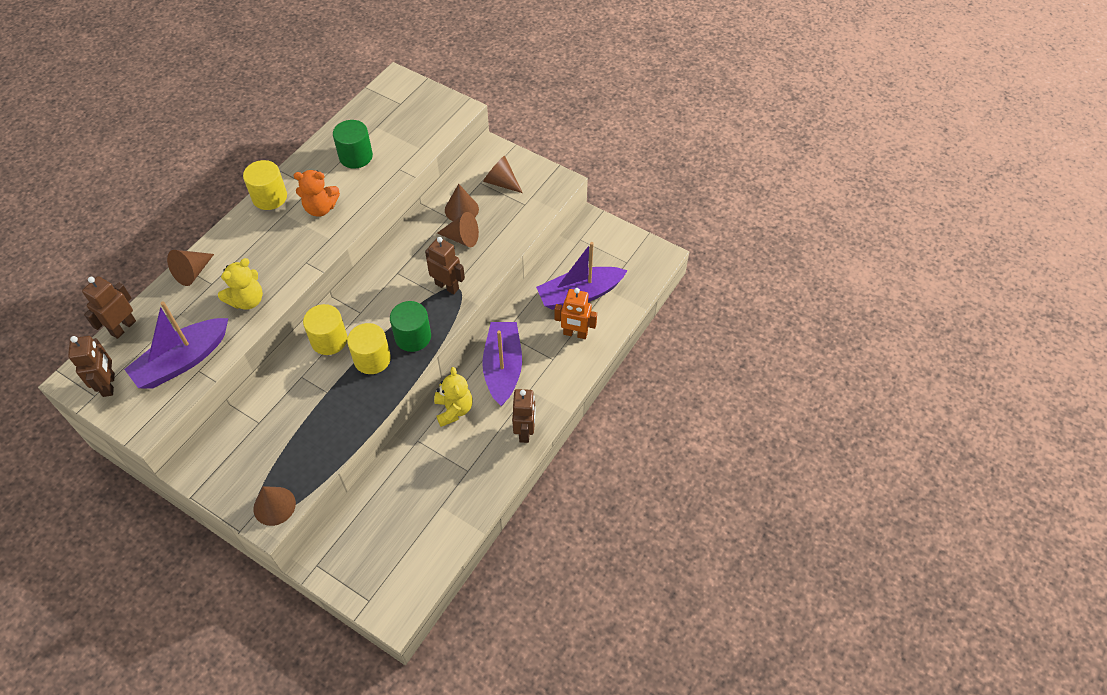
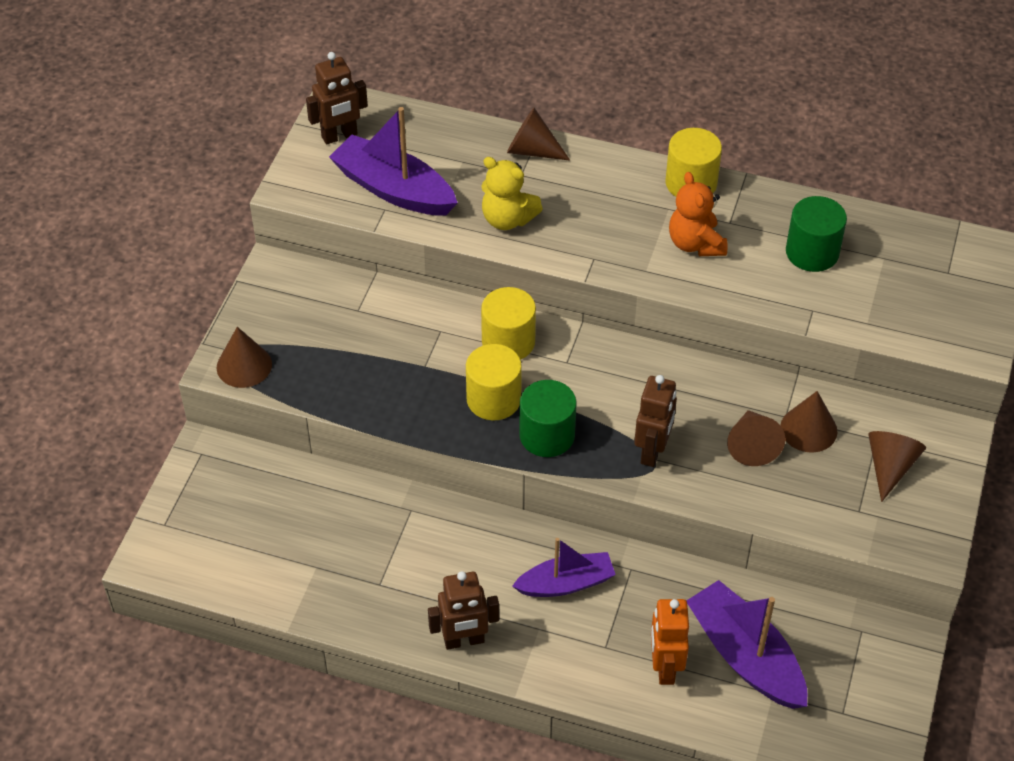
camera: 75 degrees right, 5 degrees down
brown robot [82,276,136,339] -> none
yellow teddy bear [434,367,472,427] -> none
purple boat [482,322,522,406] -> purple boat [512,538,616,597], size x0.66

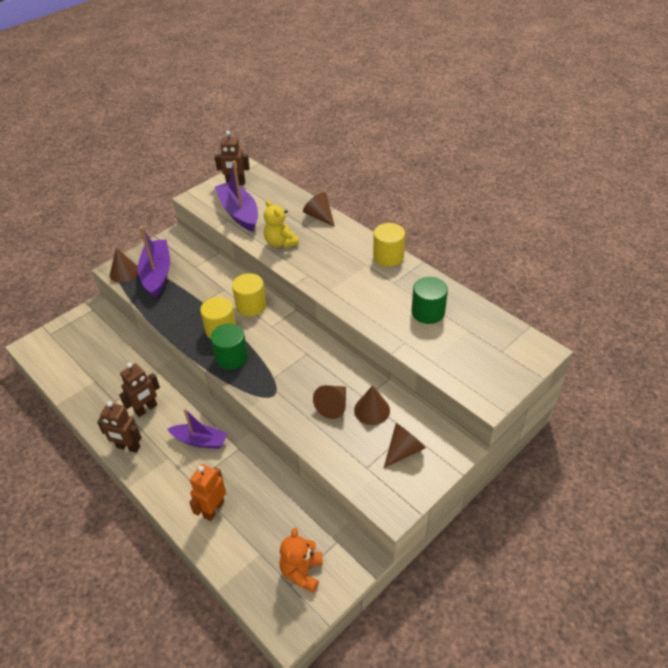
camera: 30 degrees right, 5 degrees down
brown robot [634,375,677,467] -> brown robot moved to [119,363,160,417]
orange teddy bear [669,172,727,256] -> orange teddy bear moved to [279,528,323,593]
purple boat [687,580,807,709] -> purple boat moved to [138,226,170,298]

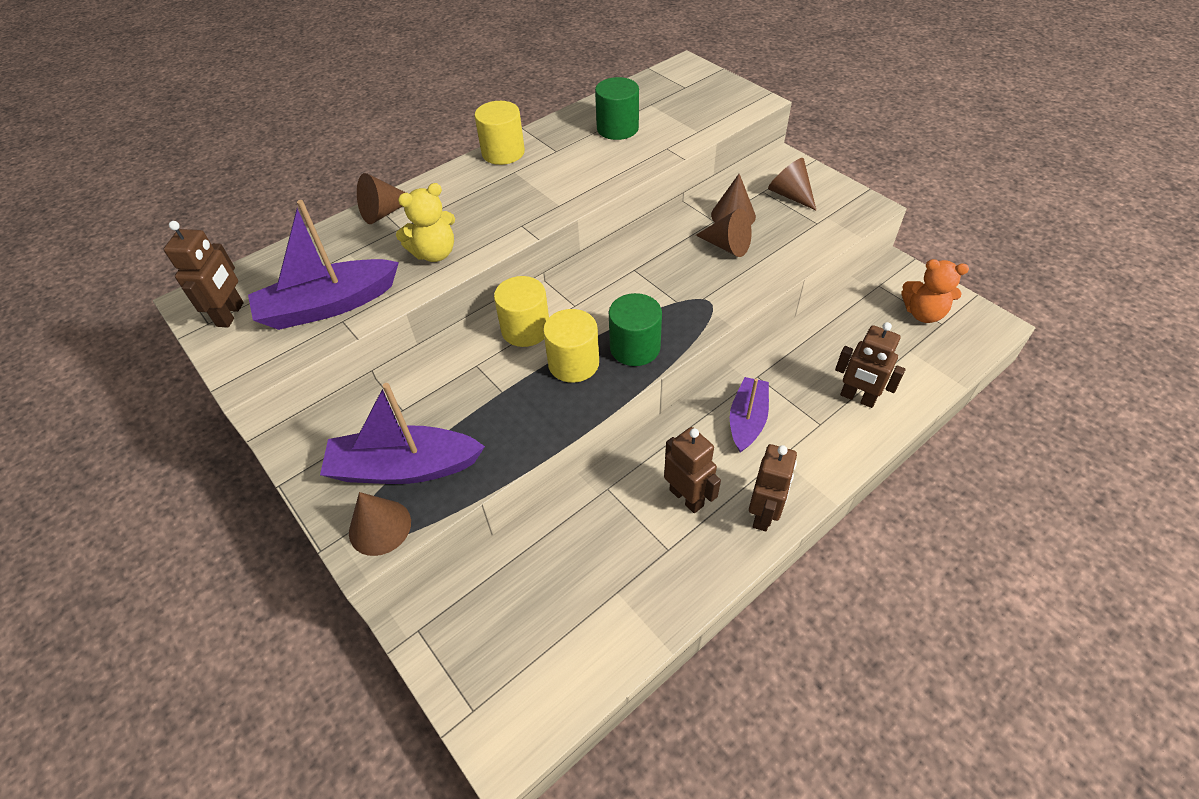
camera: 85 degrees left, 5 degrees up
orange robot [189,464,226,521] -> brown robot [835,322,906,408]

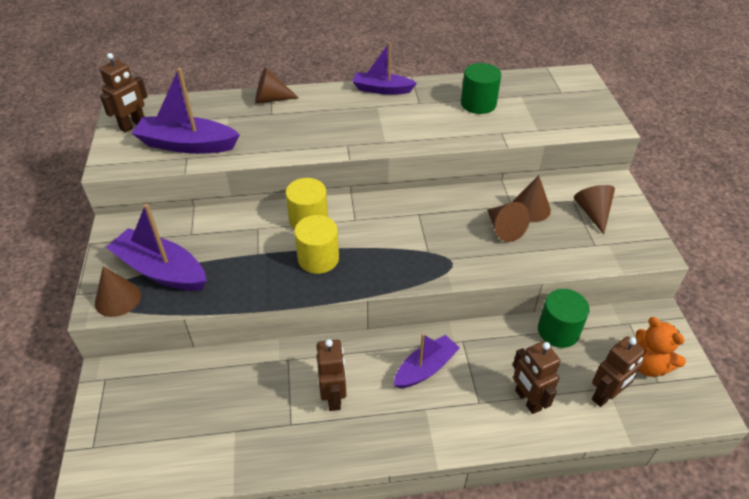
camera: 30 degrees right, 5 degrees down
yellow teddy bear [396,183,455,262] -> none
yellow cylinder [474,101,525,165] -> purple boat [352,42,417,95]
green cylinder [609,293,662,366] -> green cylinder moved to [538,289,590,348]
brown robot [749,444,797,531] -> brown robot moved to [592,336,646,407]

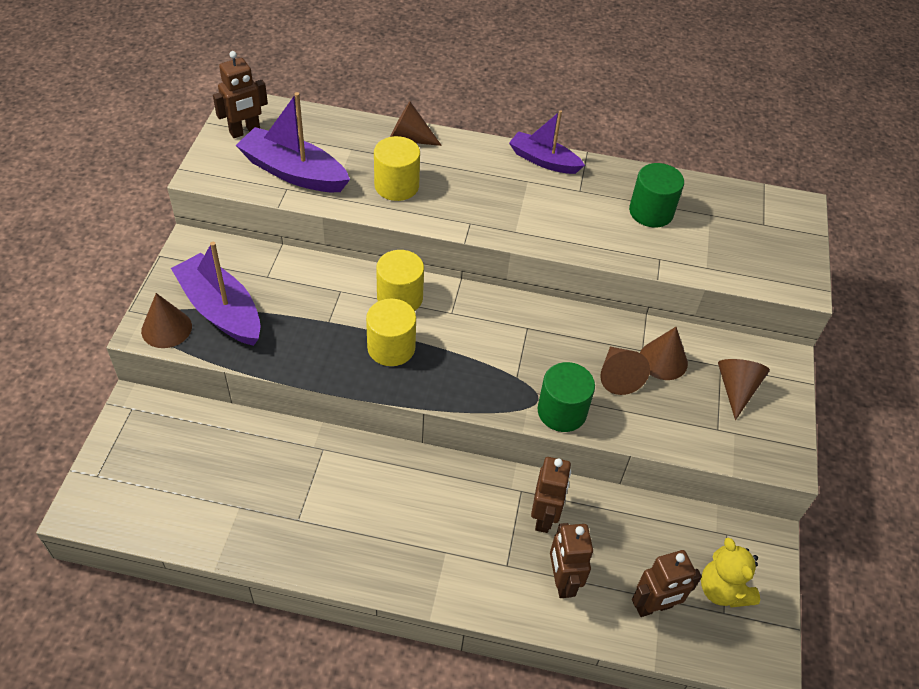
camera: 15 degrees right, 5 degrees up
brown robot [317,339,347,411] -> brown robot moved to [531,457,571,533]
purple boat [394,333,460,389] -> none
green cylinder [538,289,590,348] -> green cylinder moved to [537,362,595,432]
orange teddy bear [636,317,686,377] -> yellow teddy bear [701,538,760,608]
none -> yellow cylinder [374,136,420,201]

